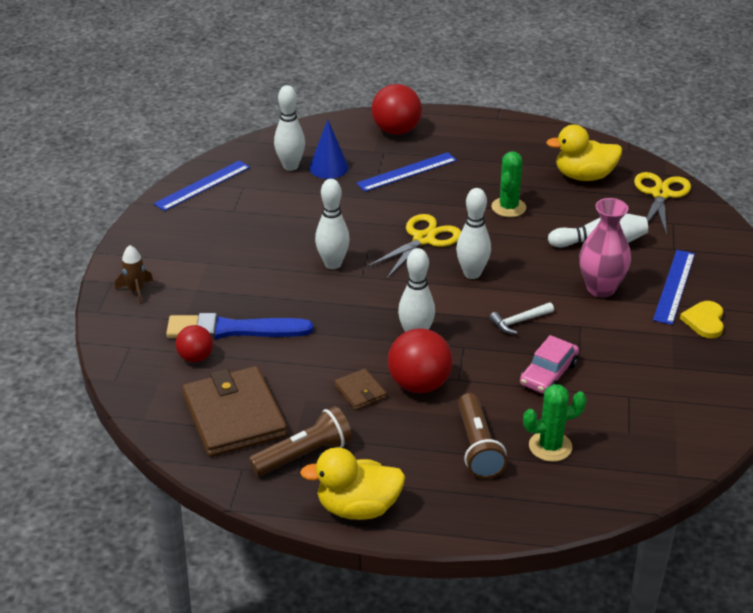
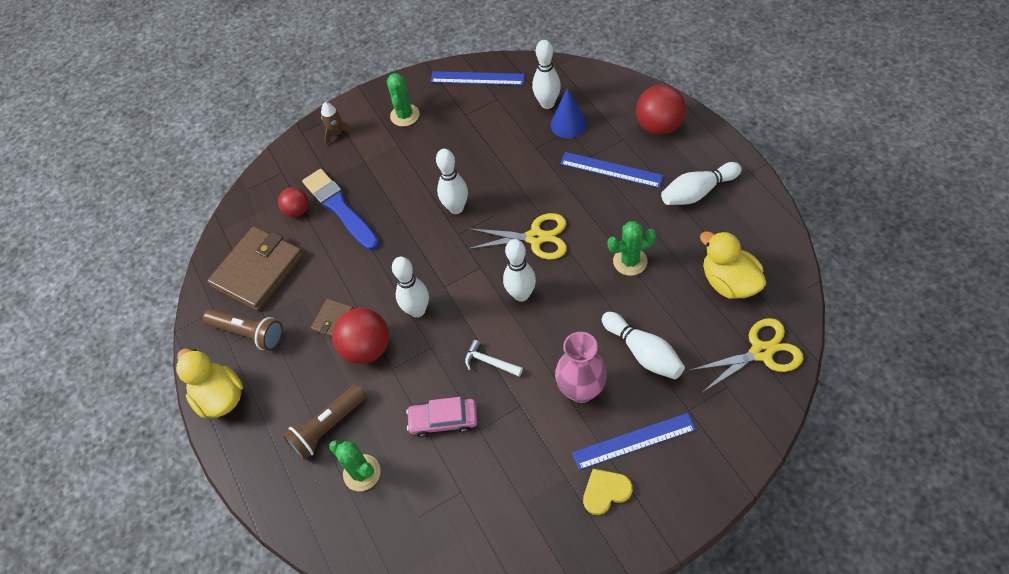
camera: 60 degrees right, 20 degrees up
none -> green cactus [387,73,420,126]
none -> white bowling pin [661,162,742,205]

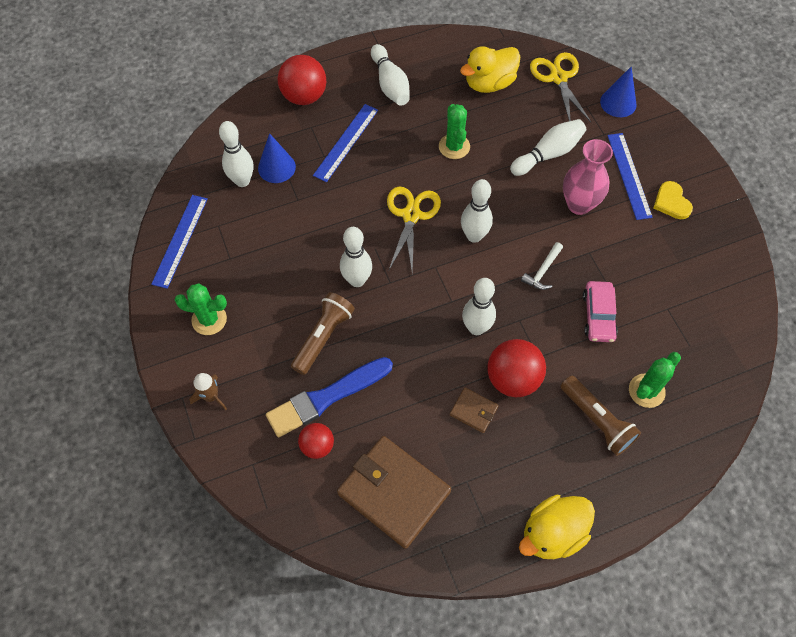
camera: 90 degrees left, 5 degrees up
brown flashlight [203,309,283,351] -> brown flashlight moved to [291,292,355,375]
none -> blue cone [600,66,637,117]

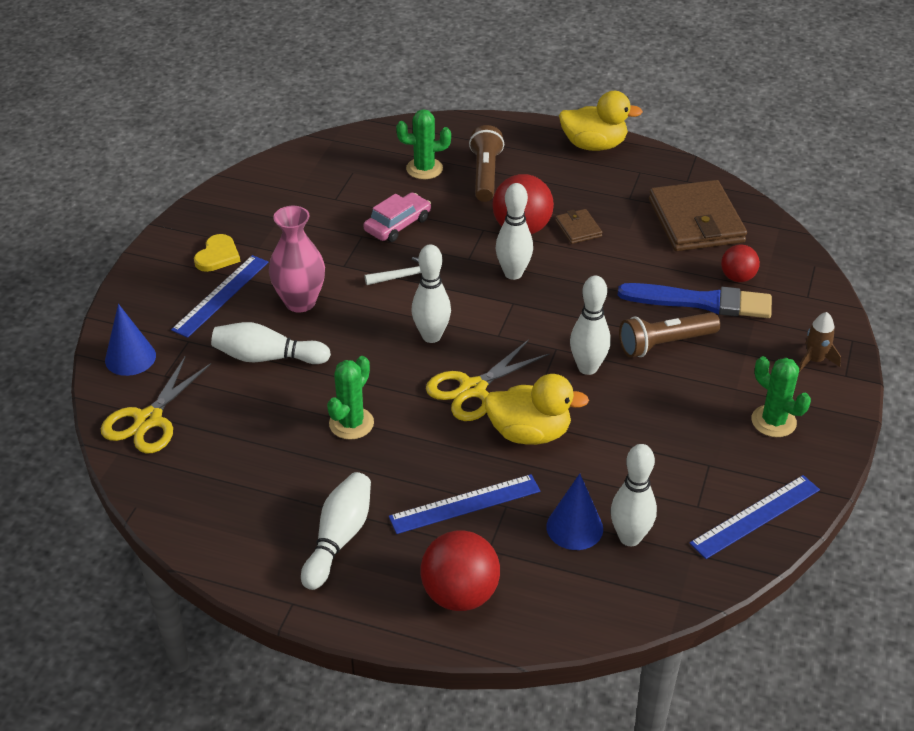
camera: 140 degrees left, 20 degrees down
yellow duck [460,46,520,93] -> yellow duck moved to [484,374,589,445]

